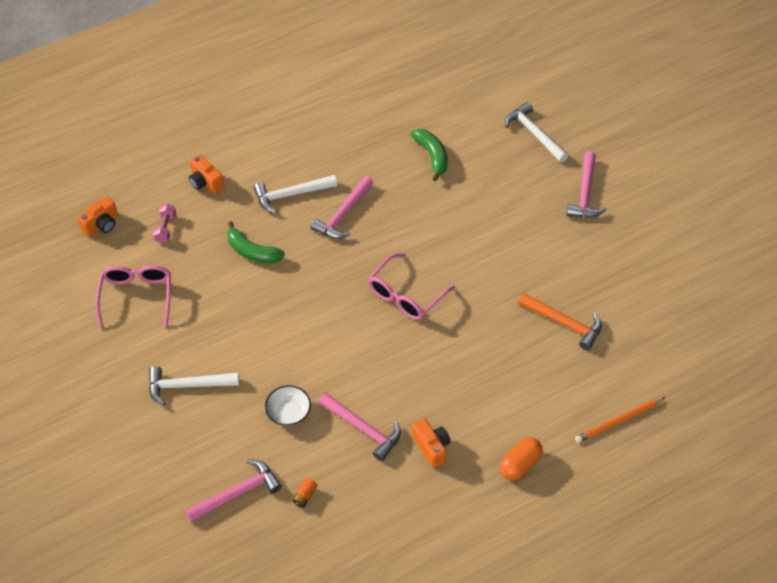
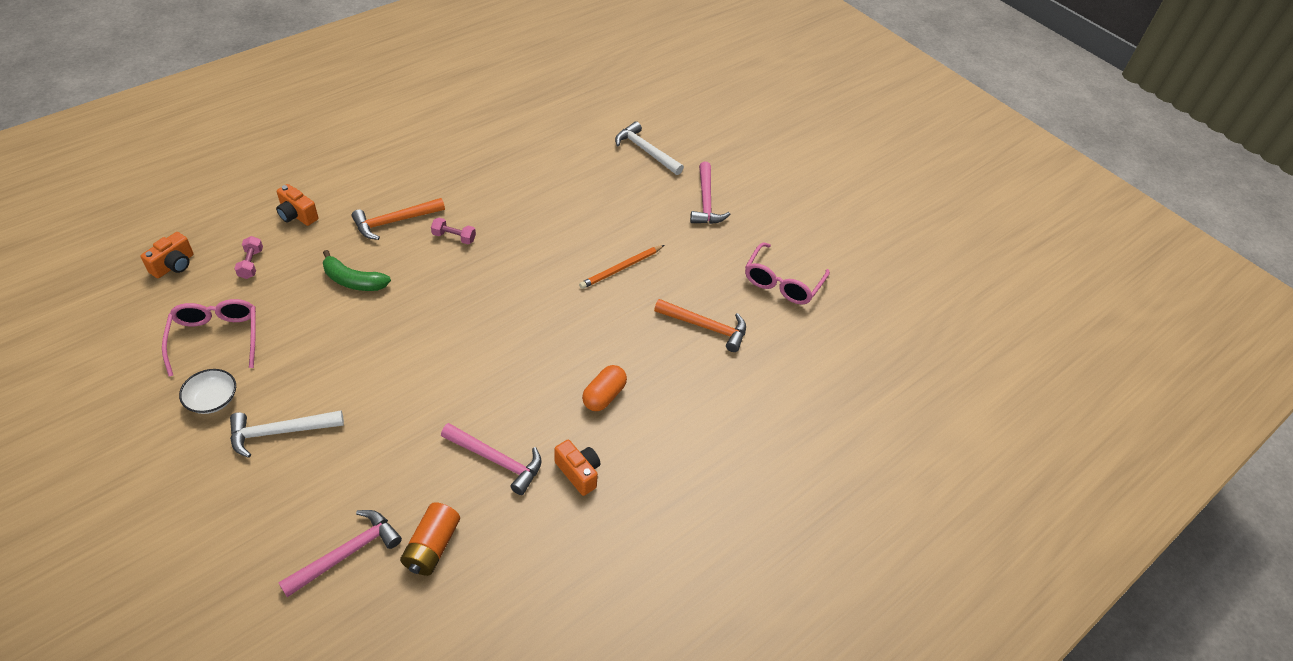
camera: 15 degrees left, 5 degrees down
white hammer [254,175,337,213] -> orange hammer [352,198,445,240]
white bowl [265,385,311,426] -> white bowl moved to [179,369,236,414]
orange battery [292,478,318,508] -> orange battery [400,502,460,576], size x1.95
pink hammer [310,176,373,239] -> pink dumbbell [431,218,476,244]
pink glasses [368,253,455,320] -> pink glasses moved to [745,243,830,304]
green banana [411,129,448,181] -> none
orange capsule [500,437,543,480] -> orange capsule moved to [582,365,627,411]
orange pencil [575,397,665,443] -> orange pencil moved to [579,245,664,289]

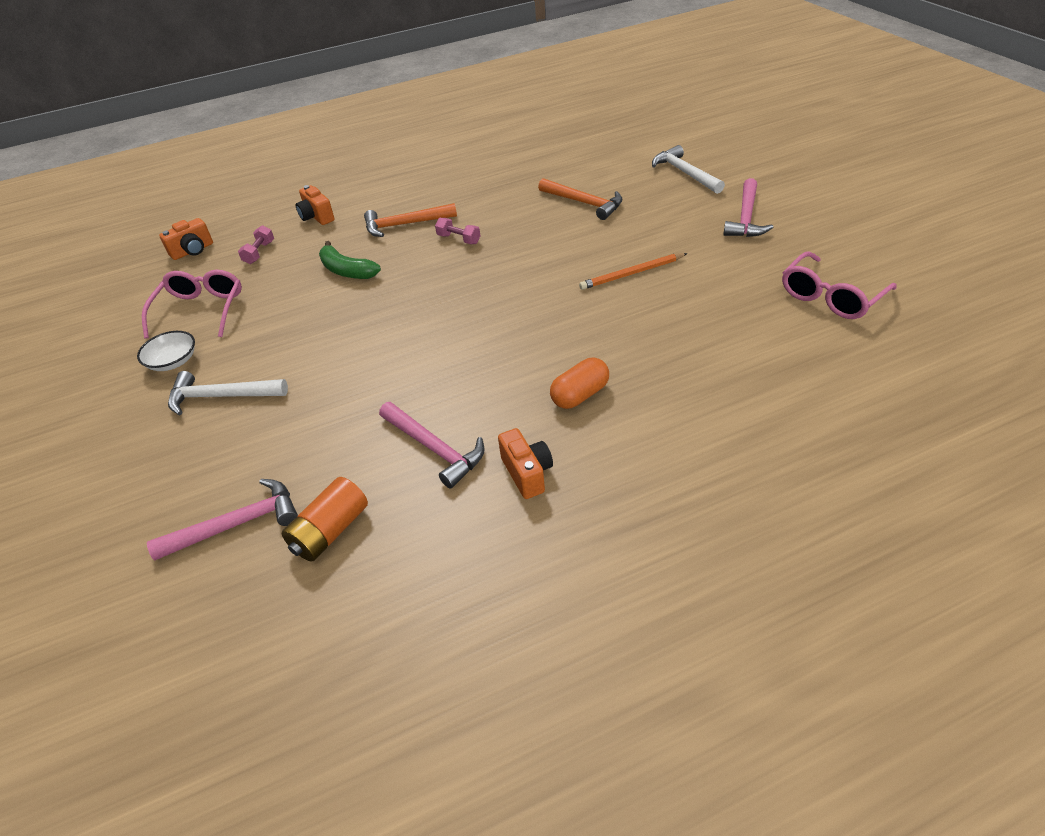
camera: 25 degrees right, 5 degrees down
orange hammer [654,299,746,352] -> orange hammer moved to [538,178,623,220]

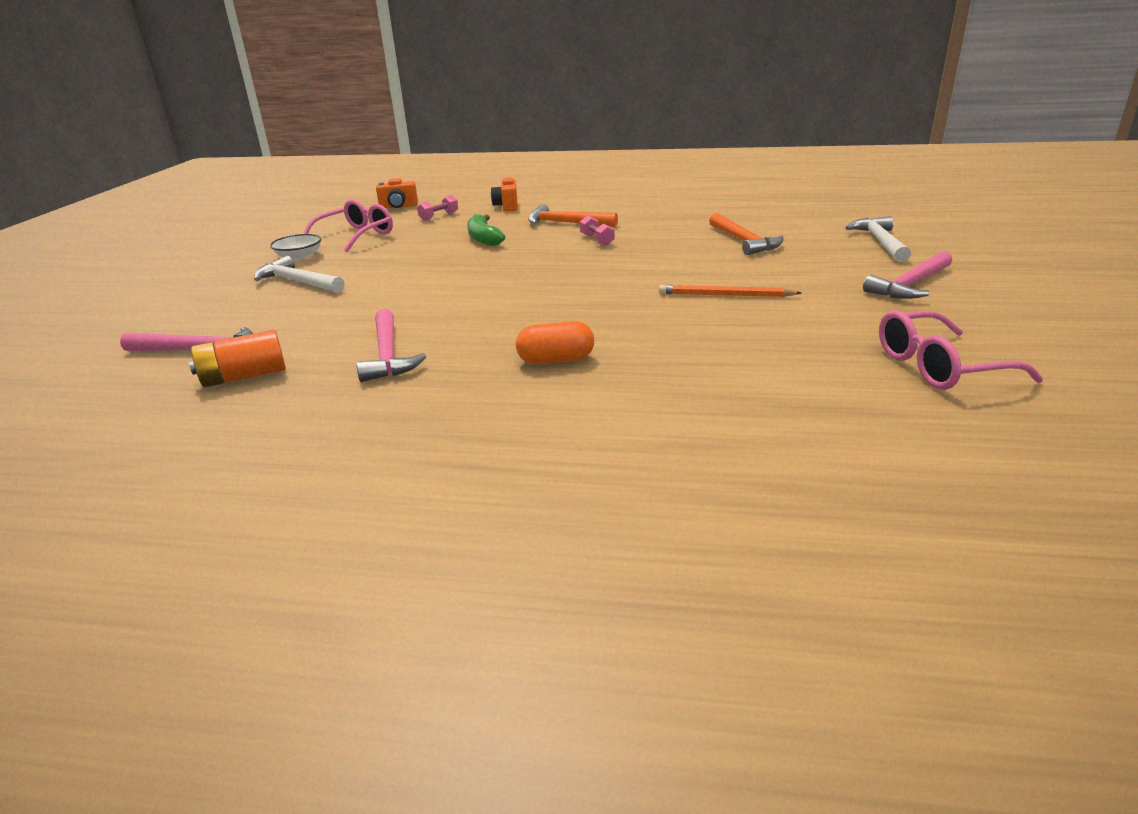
camera: 30 degrees right, 15 degrees down
orange camera [498,428,553,499] -> none

